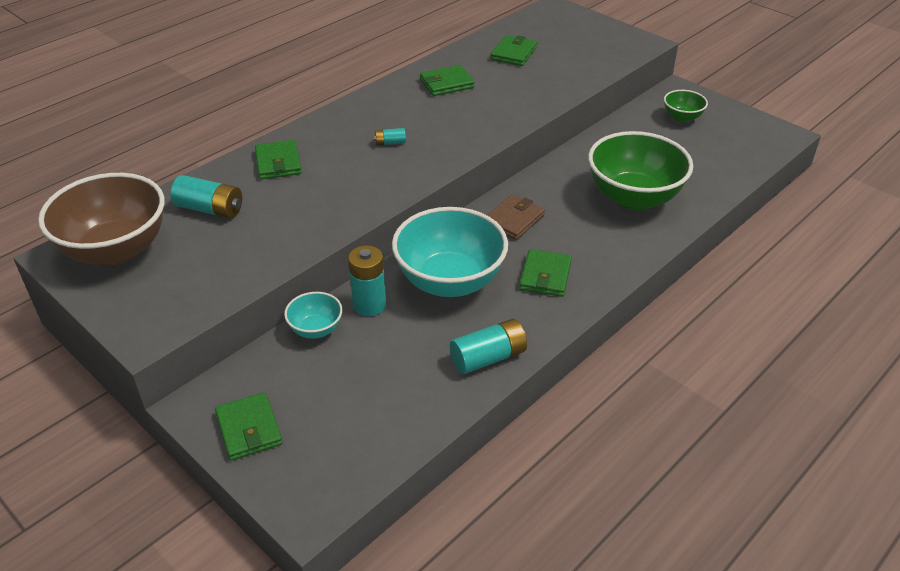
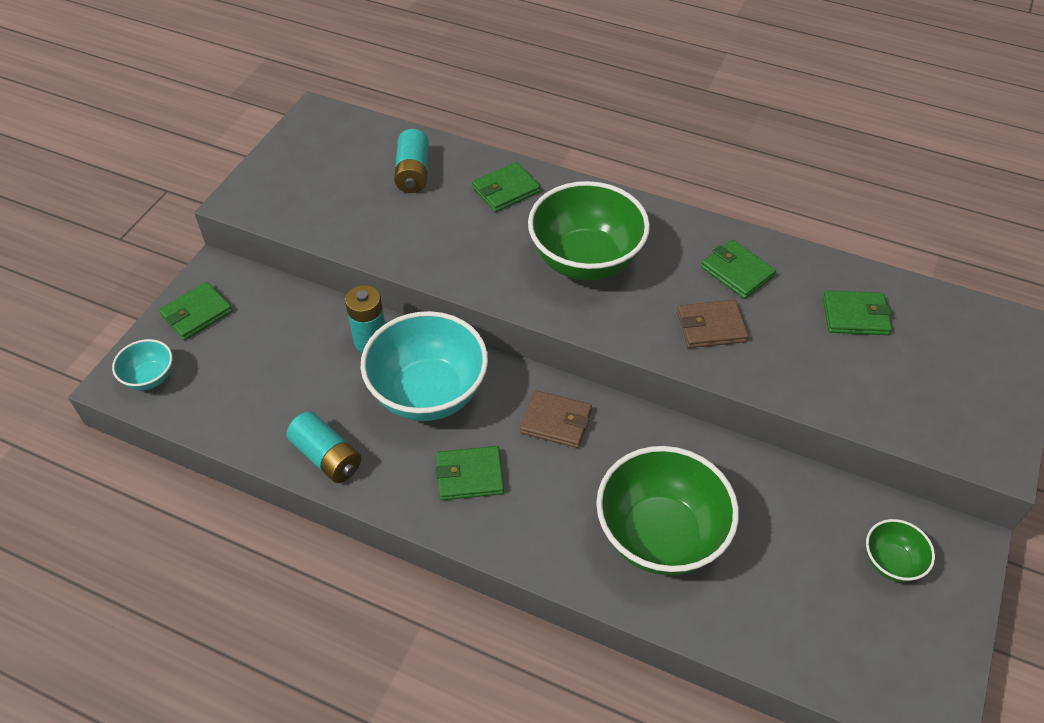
camera: 70 degrees right, 10 degrees up
brown bowl [38,173,164,266] -> none
turquoise bowl [284,292,343,339] -> turquoise bowl moved to [112,339,172,390]
turquoise battery [373,128,406,146] -> green bowl [528,181,650,281]
none -> brown wallet [677,300,749,348]

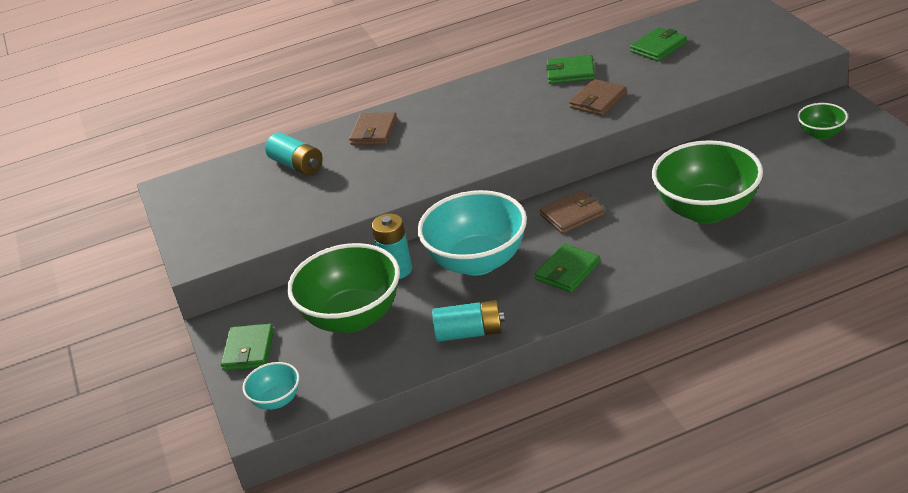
camera: 40 degrees left, 15 degrees down
green wallet [472,162,540,212] -> brown wallet [349,112,397,145]
green bowl [528,181,650,281] -> green bowl moved to [287,243,400,333]

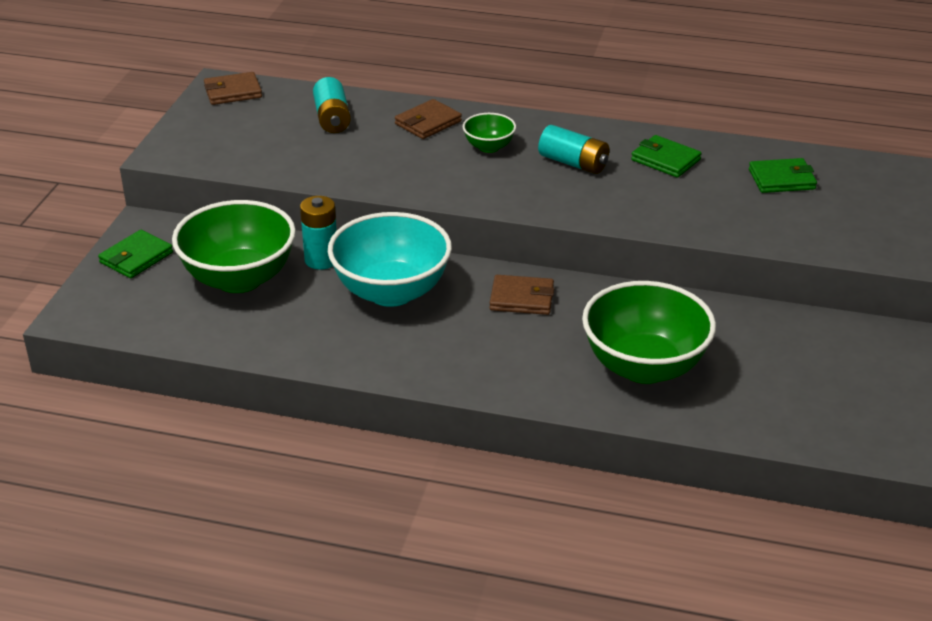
camera: 30 degrees right, 0 degrees up
turquoise bowl [242,362,299,410] -> none
turquoise battery [432,300,505,342] -> turquoise battery moved to [538,125,609,174]
green wallet [535,244,600,292] -> none
brown wallet [569,79,627,116] -> brown wallet moved to [204,72,262,105]
green bowl [797,103,848,140] -> green bowl moved to [463,113,516,153]

